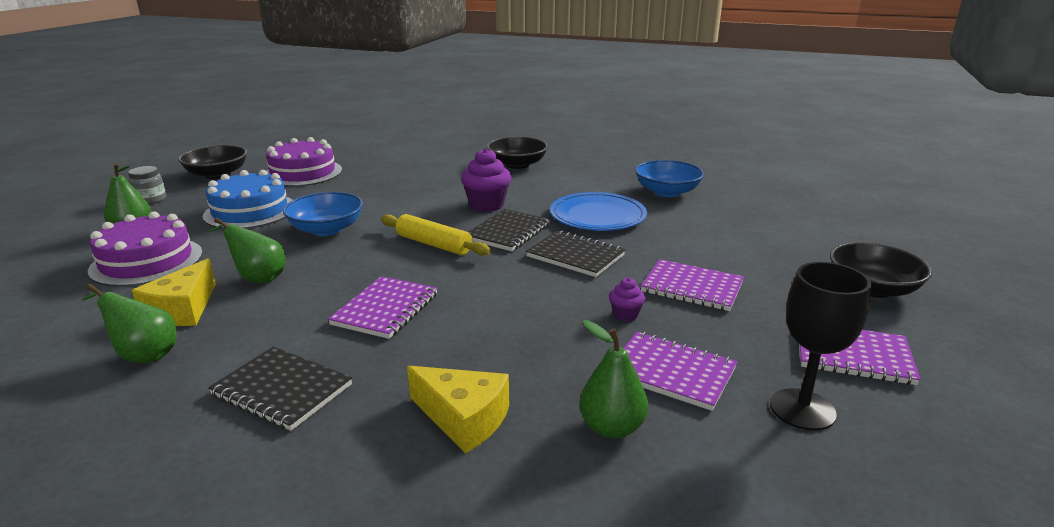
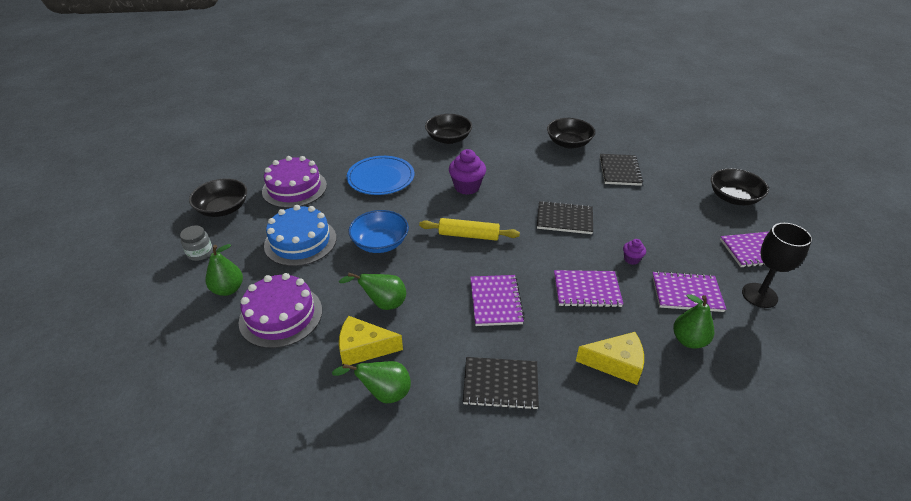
camera: 25 degrees left, 15 degrees up
yellow cheese [132,258,216,326] -> yellow cheese turned 105 degrees clockwise [339,316,403,365]
black notebook [468,209,550,251] -> black notebook moved to [600,154,643,186]
blue plate [550,192,647,231] -> blue plate moved to [347,156,414,195]
blue bowl [635,160,704,197] -> black bowl [547,118,595,149]
purple notebook [641,259,744,311] -> purple notebook moved to [554,270,623,308]

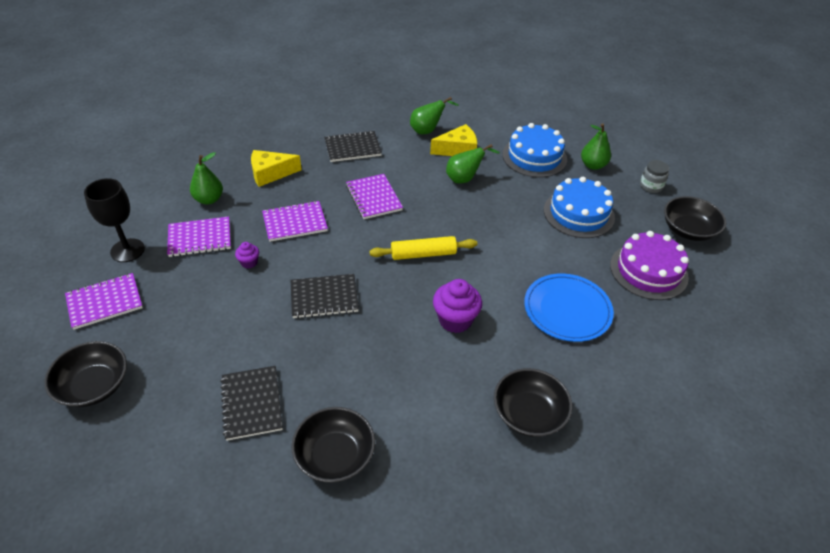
camera: 160 degrees right, 5 degrees up
purple cake [239,273,322,348] -> blue cake [502,123,567,178]
blue bowl [348,210,409,253] -> none

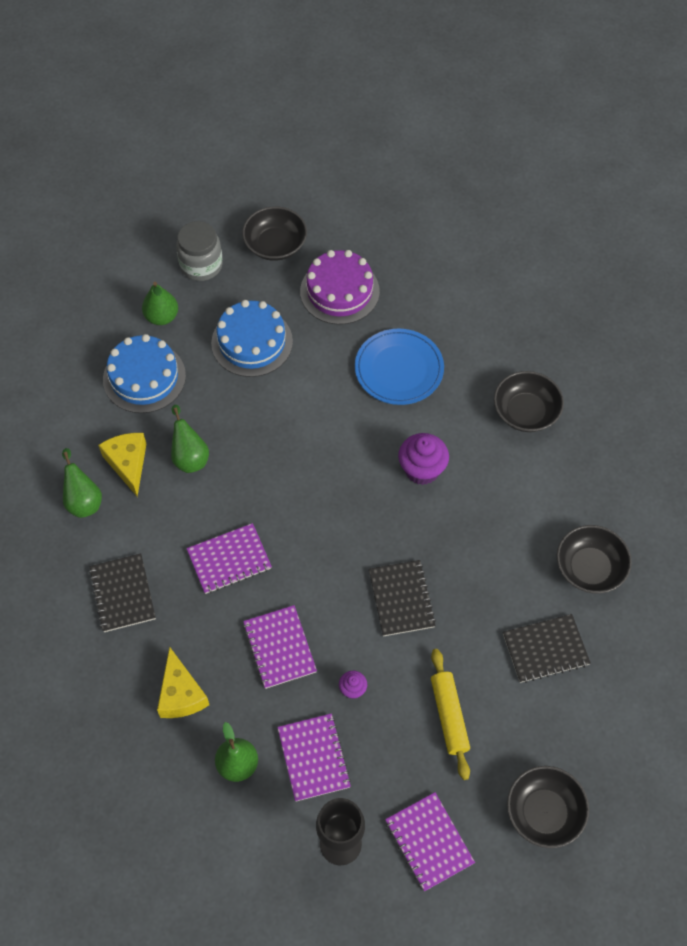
camera: 90 degrees left, 15 degrees up
yellow rolling pin [369,236,477,260] -> yellow rolling pin moved to [431,649,470,780]
grey jar [640,160,669,193] -> grey jar [176,221,223,281], size x1.57

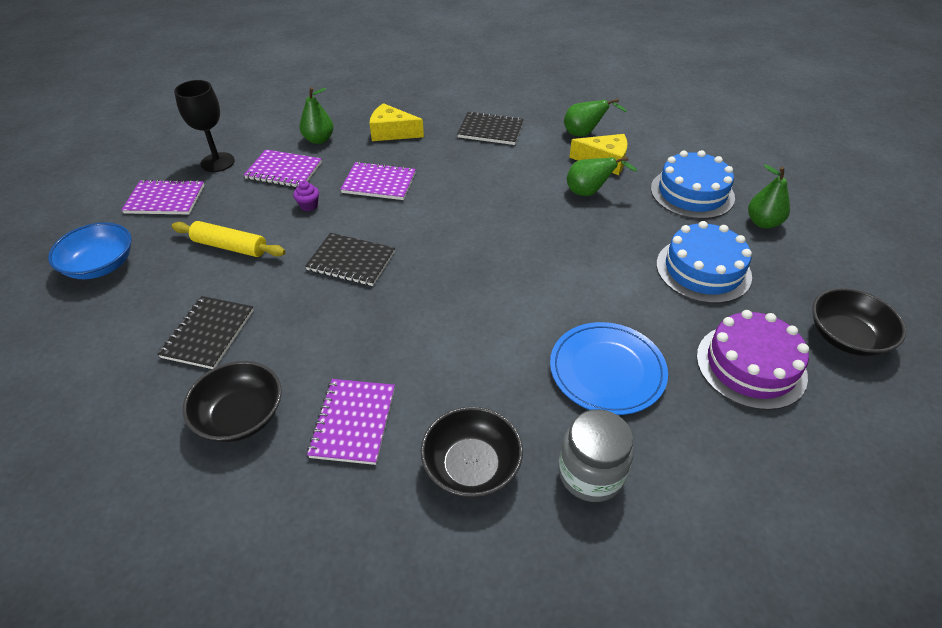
camera: 120 degrees right, 15 degrees down
grey jar [176,221,223,281] -> grey jar moved to [558,409,634,502]
purple notebook [186,523,272,594] -> purple notebook moved to [307,379,395,465]
purple cupcake [398,433,449,485] -> none
black bowl [507,766,589,848] -> blue bowl [48,222,132,279]

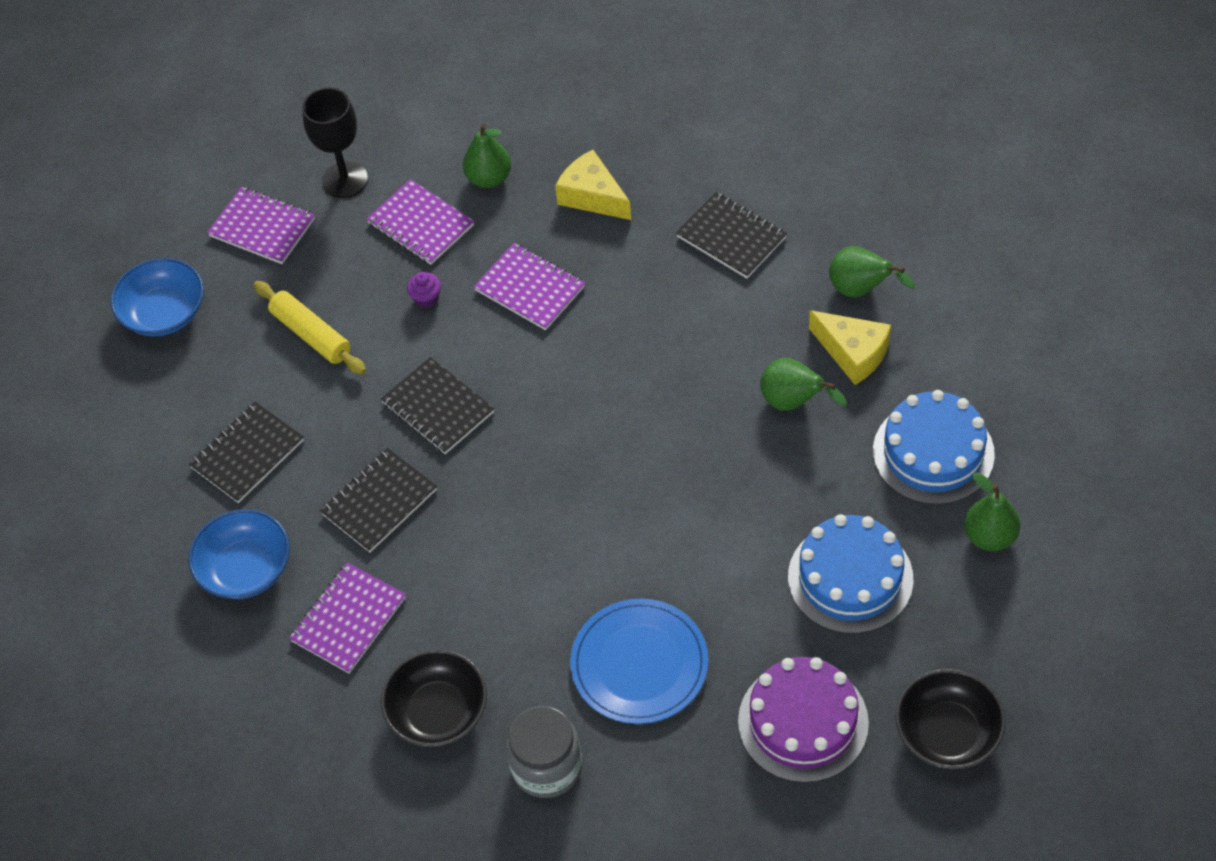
camera: 30 degrees right, 10 degrees up
black bowl [183,361,282,442] -> blue bowl [188,509,290,599]
none -> black notebook [320,448,437,553]

